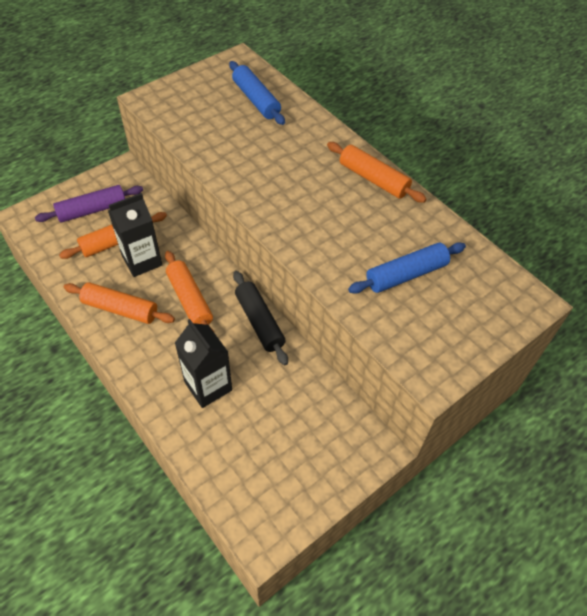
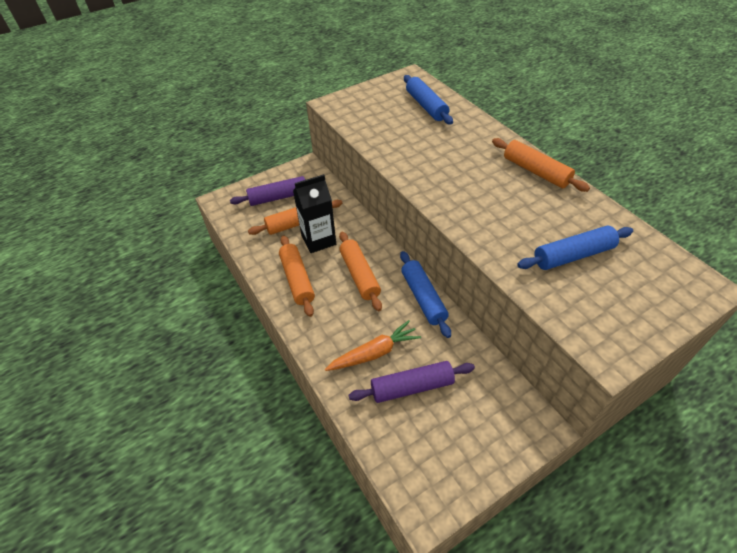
camera: 10 degrees right, 5 degrees down
orange rolling pin [64,282,175,324] -> orange rolling pin turned 45 degrees clockwise [279,236,315,317]
black carton [175,319,232,408] -> orange carrot [325,320,421,371]
black rolling pin [233,271,288,365] -> blue rolling pin [400,251,451,338]
none -> purple rolling pin [349,361,475,403]

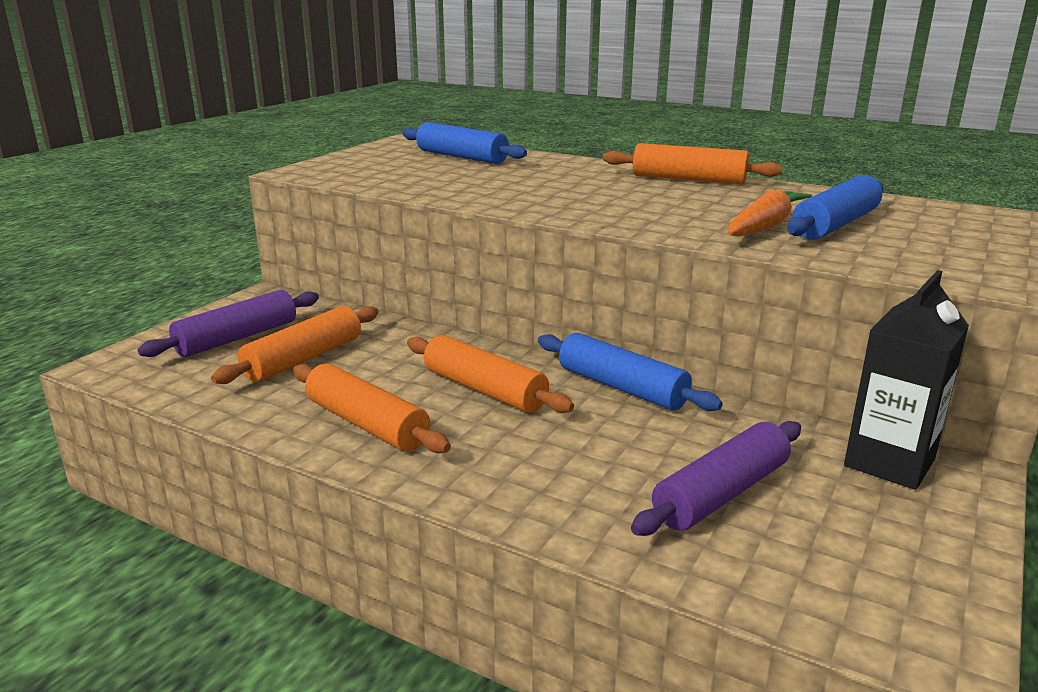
camera: 30 degrees left, 25 degrees down
black carton [293,174,336,253] -> black carton moved to [844,270,969,490]
orange carrot [325,320,421,371] -> orange carrot moved to [728,189,812,237]

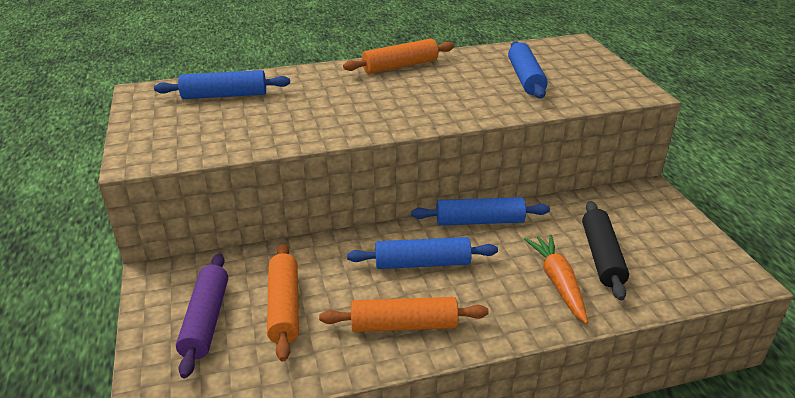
camera: 45 degrees left, 10 degrees up
orange rolling pin [407,335,574,413] -> blue rolling pin [347,237,498,269]
purple rolling pin [631,421,801,536] -> black rolling pin [582,201,629,301]
orange carrot [728,189,812,237] -> orange carrot moved to [524,235,588,324]
black carton [844,270,969,490] -> none

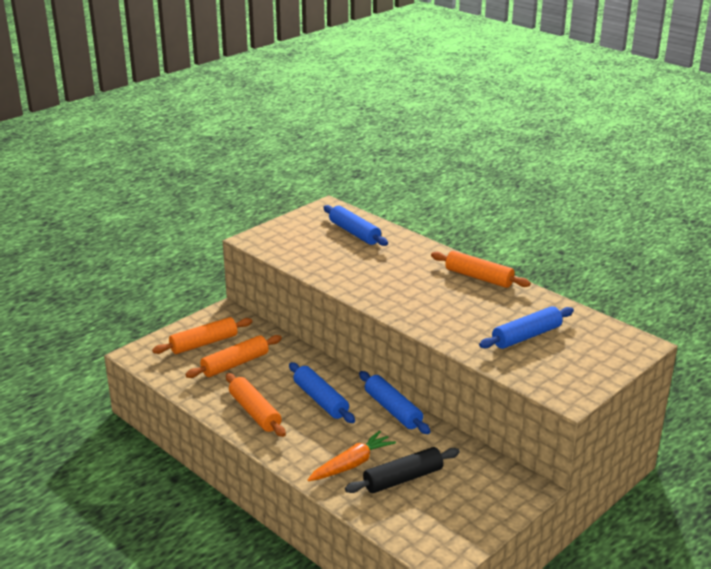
camera: 60 degrees right, 5 degrees down
purple rolling pin [176,253,228,378] -> orange rolling pin [152,317,252,354]

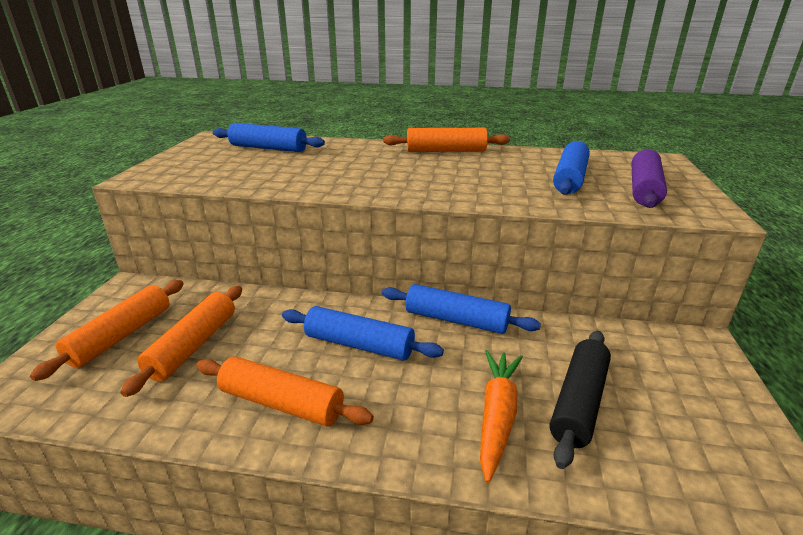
camera: 35 degrees left, 0 degrees up
none -> purple rolling pin [631,149,667,208]

